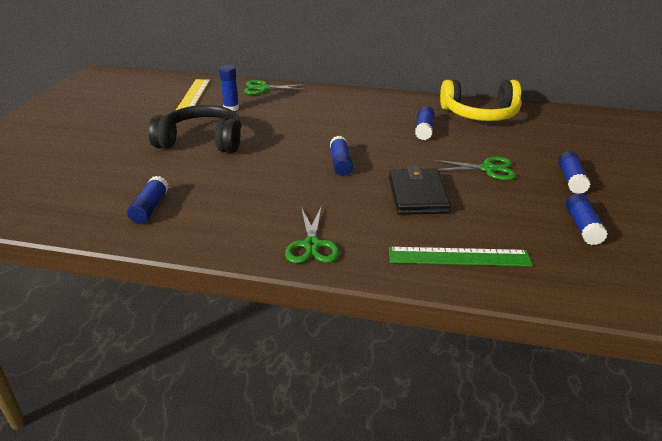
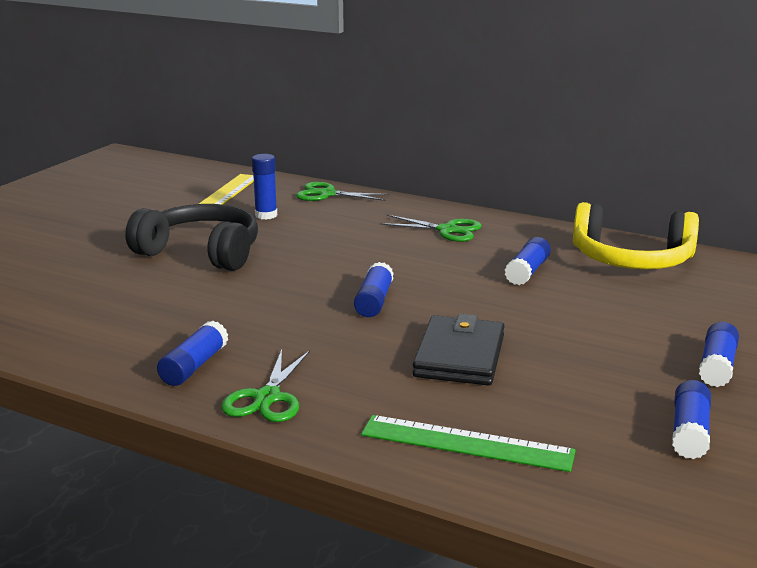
camera: 15 degrees right, 10 degrees down
blue glue stick [127,176,169,224] -> blue glue stick moved to [157,321,228,386]
green scissors [433,157,516,180] -> green scissors moved to [380,215,482,242]

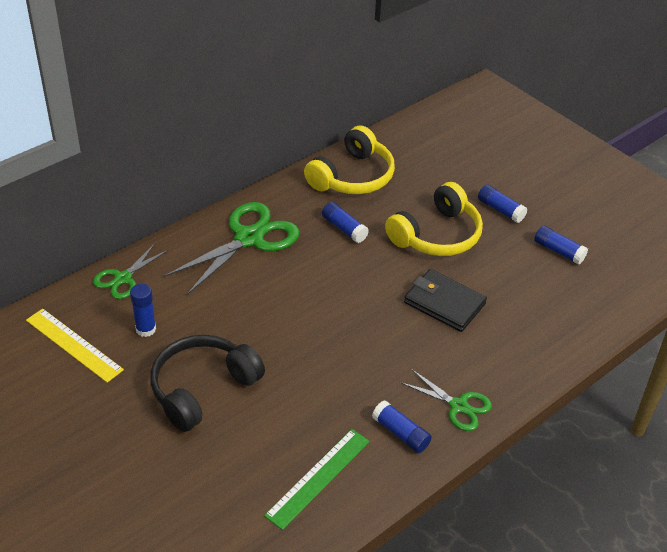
camera: 70 degrees left, 20 degrees up
blue glue stick [354,262,394,317] -> none
green ruler [361,415,576,472] -> green ruler moved to [264,429,370,530]
green scissors [380,215,482,242] -> green scissors [164,202,300,295], size x1.77
none -> yellow headphones [385,182,483,256]

